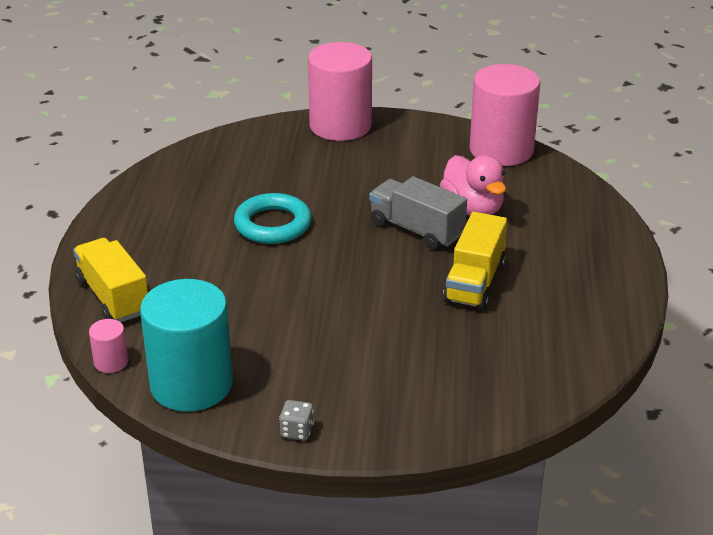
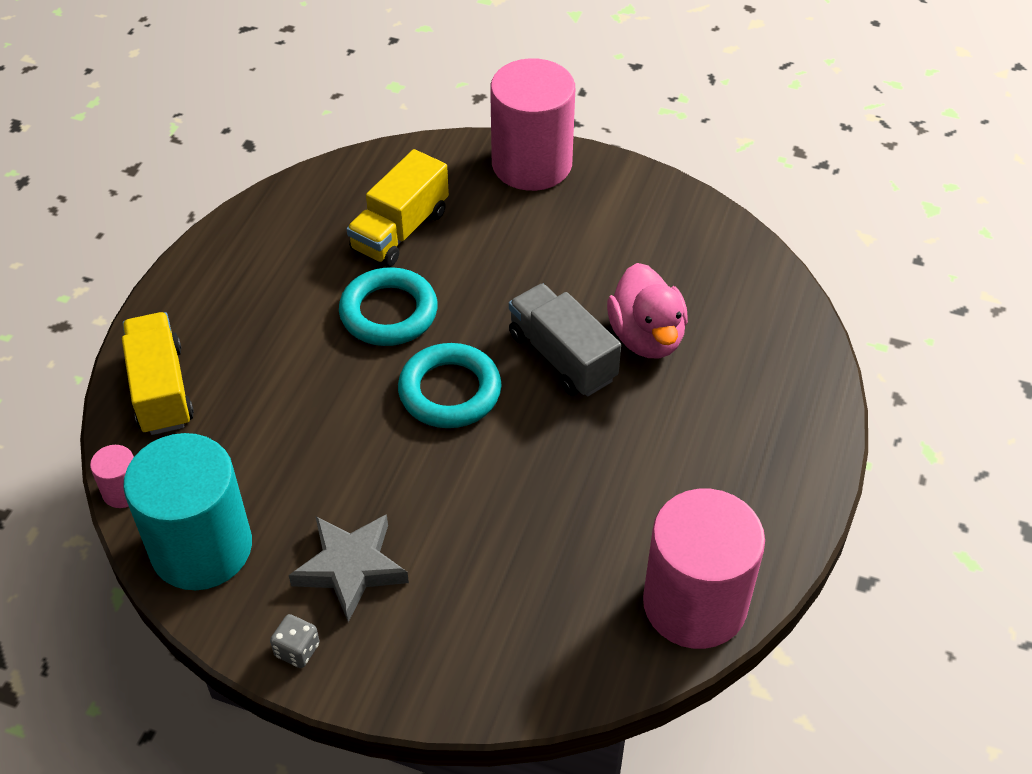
camera: 15 degrees right, 15 degrees up
yellow truck [443,212,508,310] -> yellow truck moved to [347,149,449,267]
pink cylinder [470,64,540,166] -> pink cylinder moved to [643,489,765,649]
none -> grey star [289,514,409,622]
none -> turquoise ring [398,343,502,428]

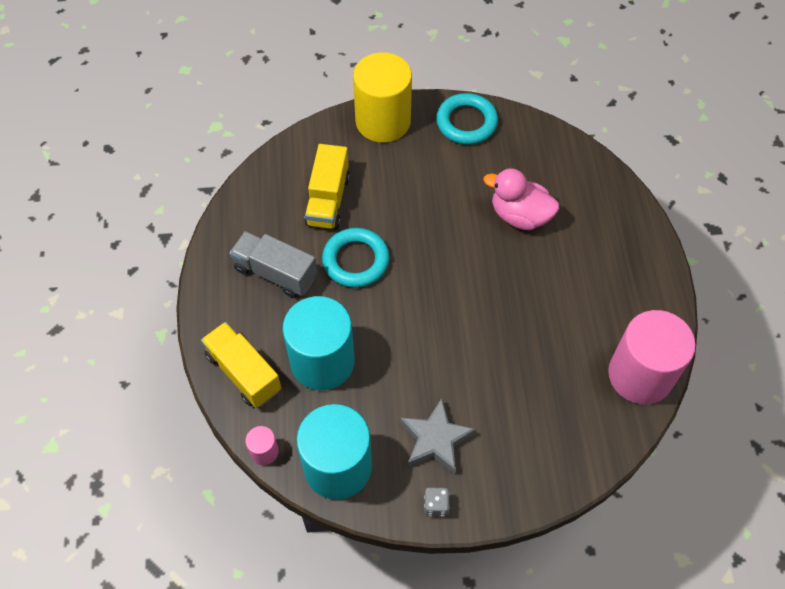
camera: 25 degrees left, 10 degrees up
turquoise ring [398,343,502,428] -> turquoise ring moved to [436,93,498,145]
pink cylinder [490,58,575,191] -> yellow cylinder [353,52,412,143]
grey truck [509,283,621,396] -> grey truck moved to [229,231,317,298]
pink duck [607,263,688,358] -> pink duck turned 150 degrees clockwise [484,168,559,230]
none -> turquoise cylinder [283,296,355,390]

